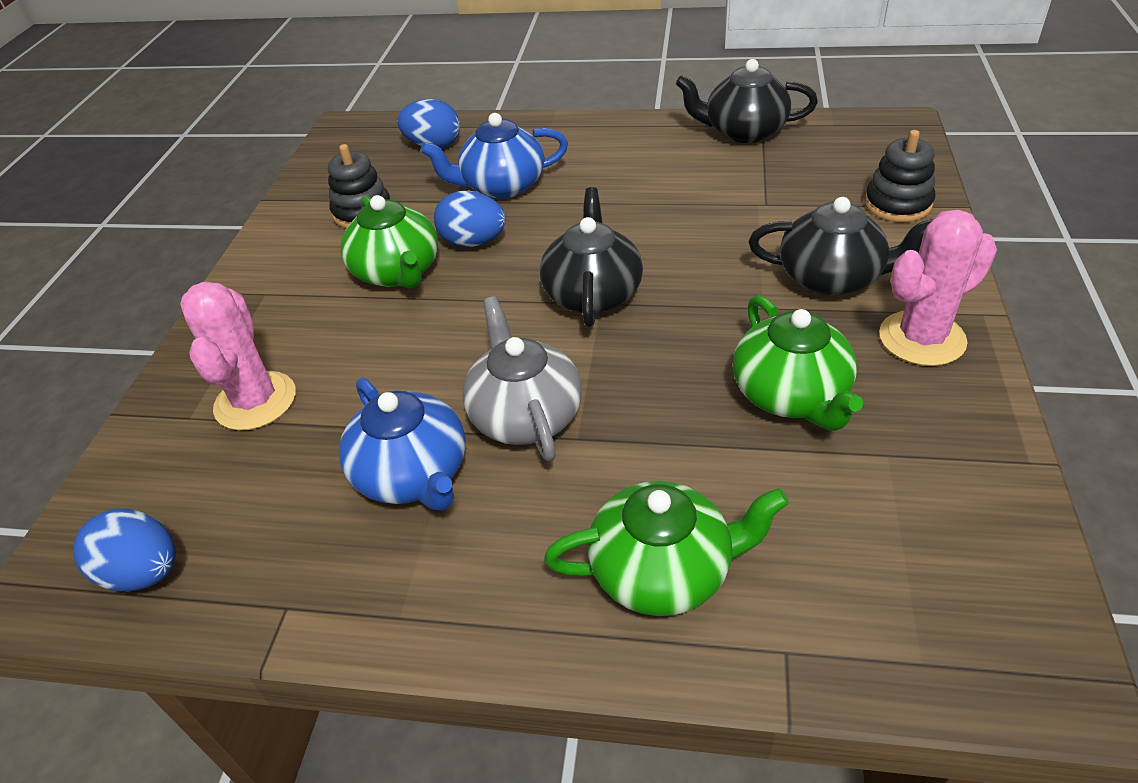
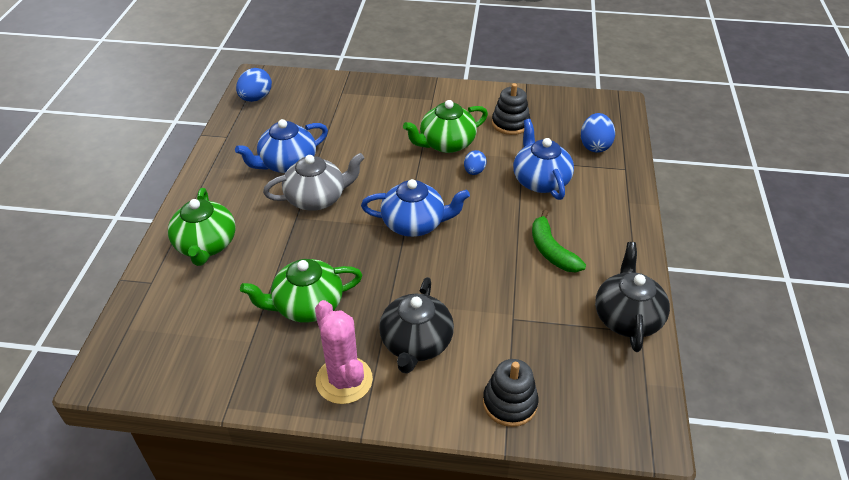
camera: 85 degrees right, 0 degrees up
pink cactus [180,282,296,430] -> none
blue egg [434,191,506,247] -> blue egg [464,150,487,175], size x0.64
black teapot [540,187,643,327] -> blue teapot [361,179,470,237]
none -> green banana [532,210,586,272]

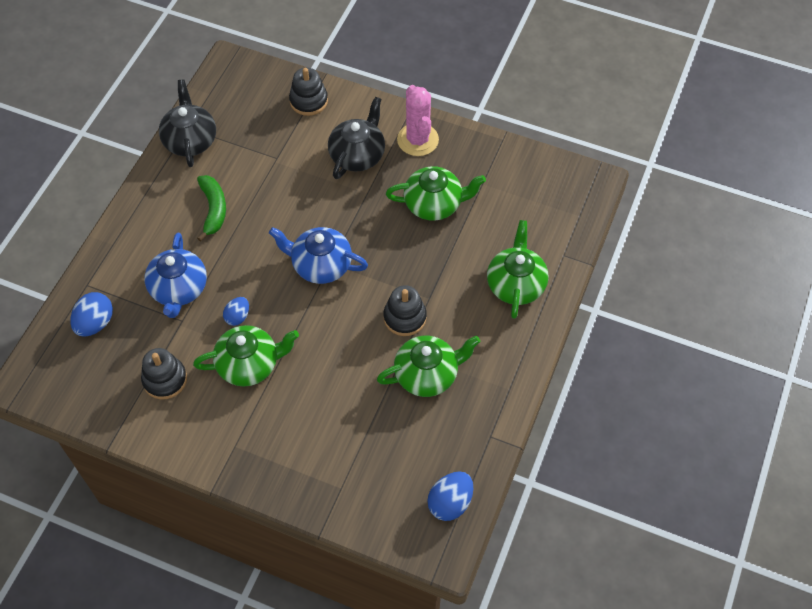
camera: 165 degrees left, 15 degrees up
blue teapot [235,119,328,173] -> green teapot [377,336,480,397]
grey teapot [263,153,364,211] -> black stacking toy [383,285,427,336]
black teapot [595,242,670,352] -> black teapot turned 150 degrees clockwise [159,79,216,167]

